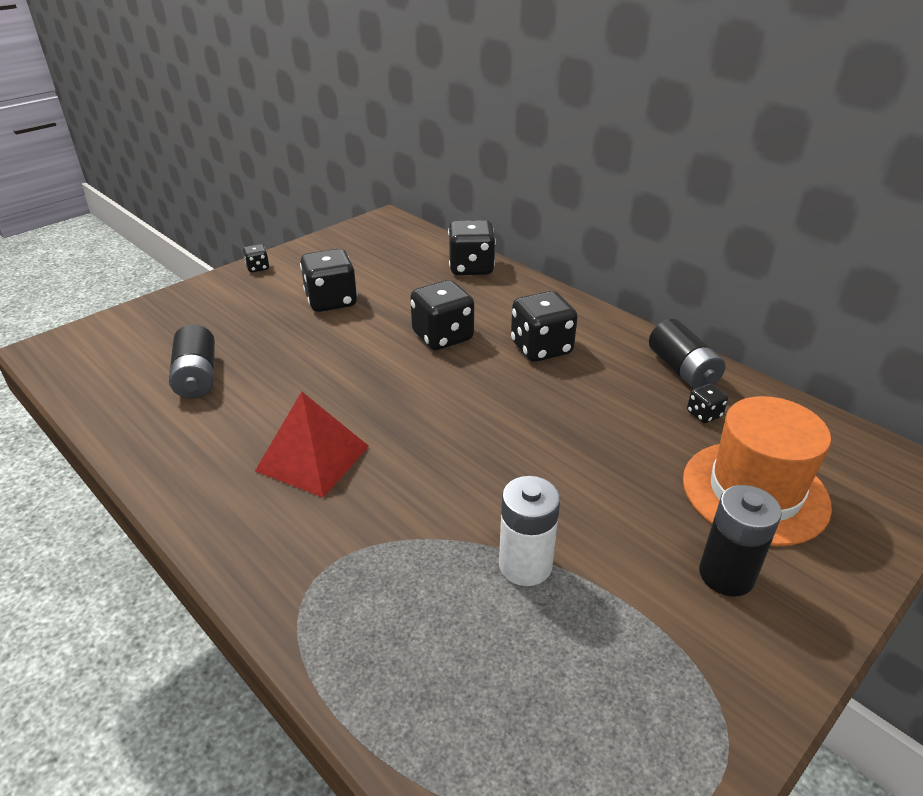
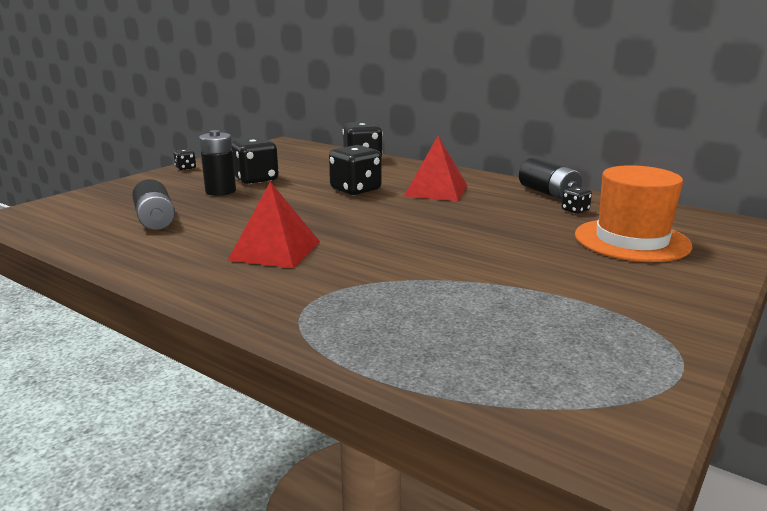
camera: 10 degrees left, 15 degrees down
white battery [499,476,560,586] -> none
black dice [511,291,578,362] -> red pyramid [404,136,467,201]
black battery [699,485,782,597] -> black battery moved to [199,130,236,196]

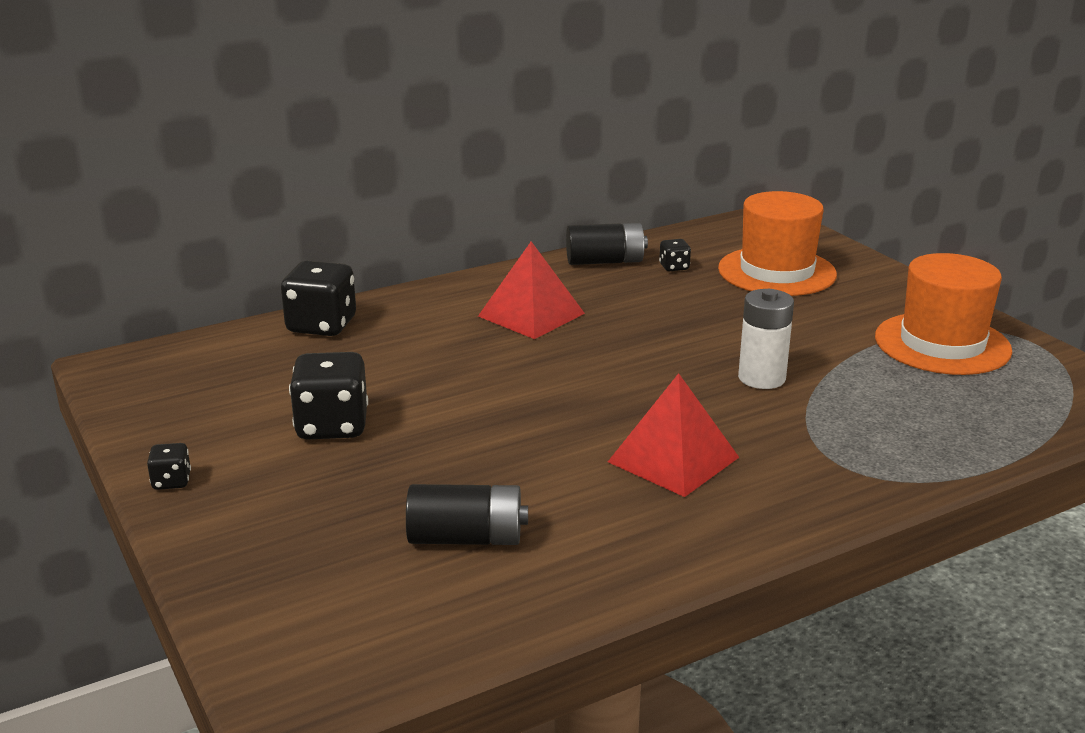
camera: 65 degrees left, 5 degrees up
black battery [199,130,236,196] -> none
black dice [329,145,382,195] -> none
none -> white battery [738,289,794,389]
none -> orange hat [875,253,1012,375]

